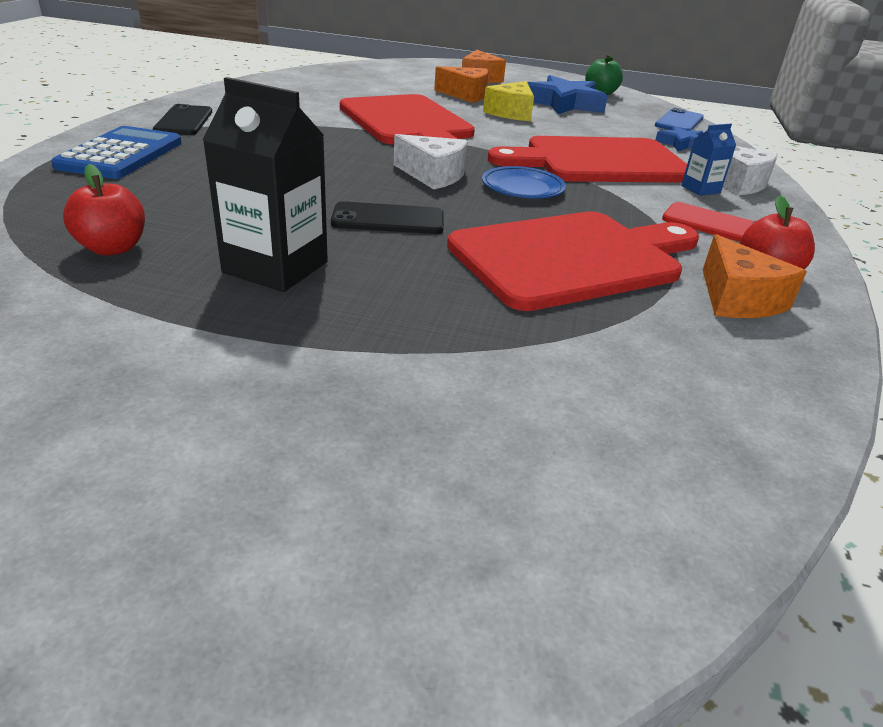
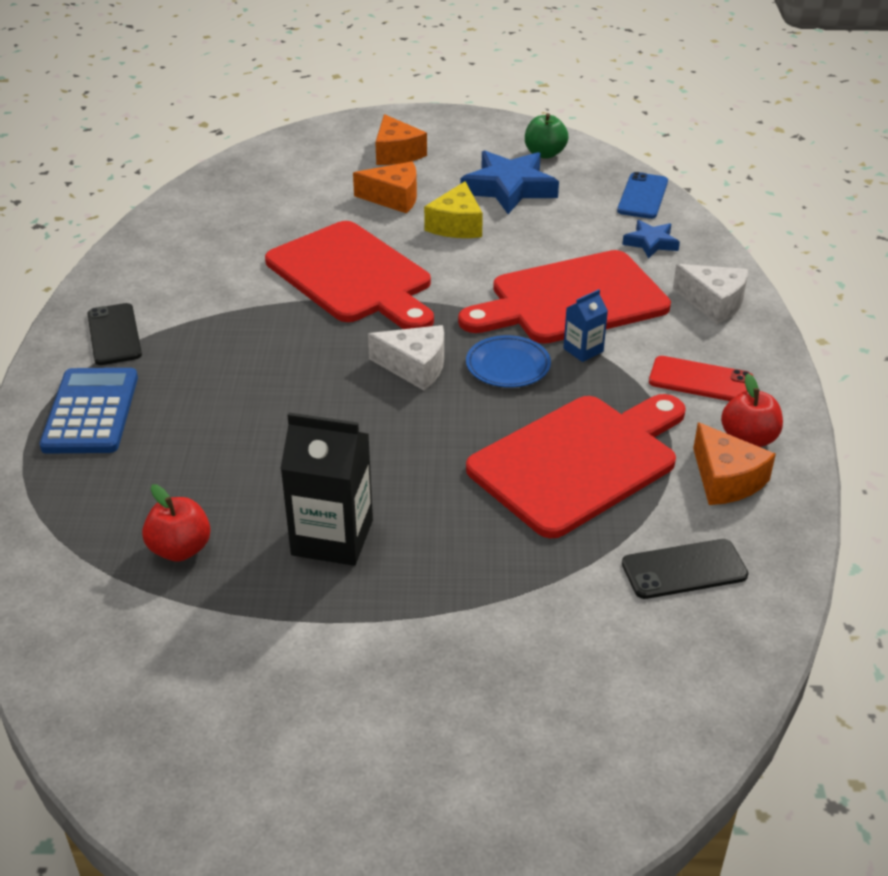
camera: 10 degrees left, 5 degrees up
black phone [331,201,444,234] -> black phone moved to [622,539,749,599]
blue carton [681,124,736,196] -> blue carton moved to [563,289,608,362]

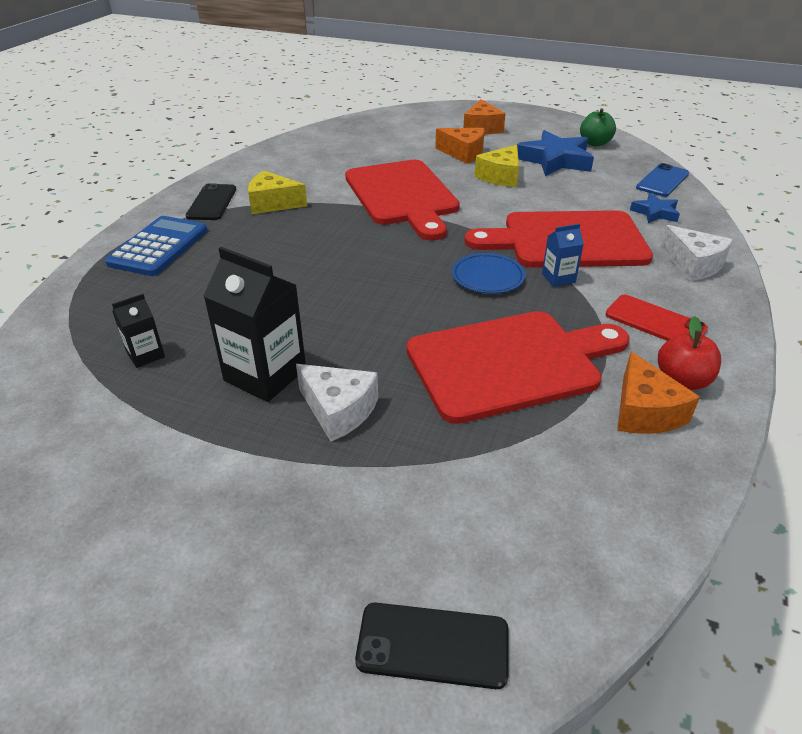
camera: 20 degrees right, 0 degrees up
red apple [142,484,211,562] -> black carton [112,294,165,368]
white cheese [368,325,444,390] -> white cheese moved to [296,364,378,442]
black phone [622,539,749,599] -> black phone moved to [355,603,508,689]
none -> yellow cheese [248,171,307,214]

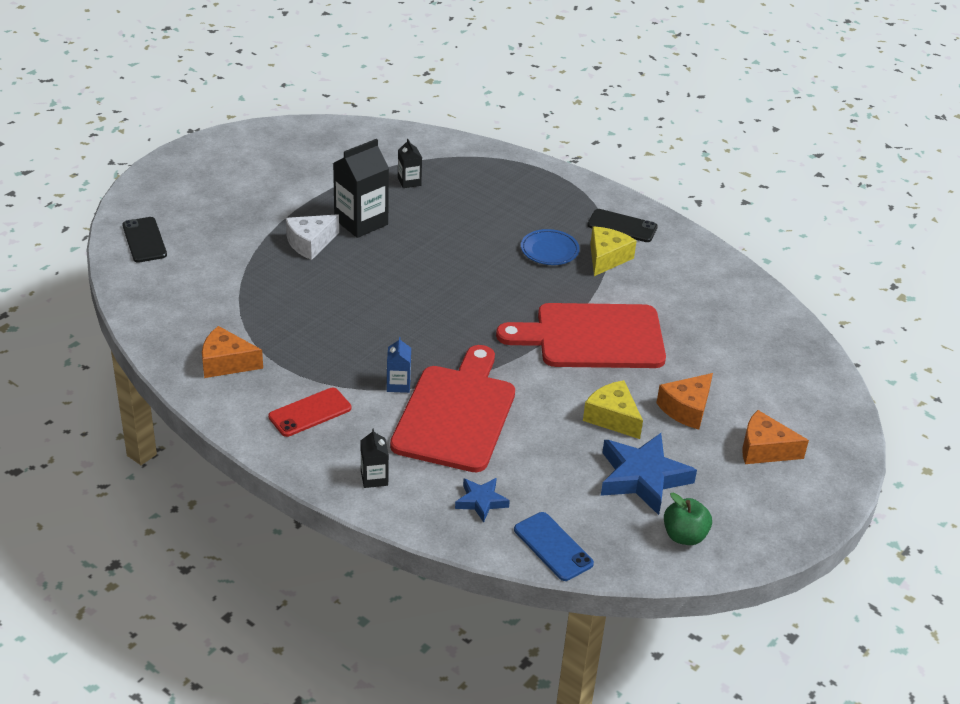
camera: 105 degrees right, 0 degrees up
blue calculator [105,216,207,276] -> none
black phone [355,603,508,689] -> black phone turned 45 degrees counterclockwise [122,217,167,263]
red cutting board [406,311,629,424] -> none
blue plate [452,253,525,294] -> blue plate moved to [521,229,580,265]
red apple [658,316,721,390] -> none
white cheese [660,225,733,281] -> black carton [361,429,389,488]

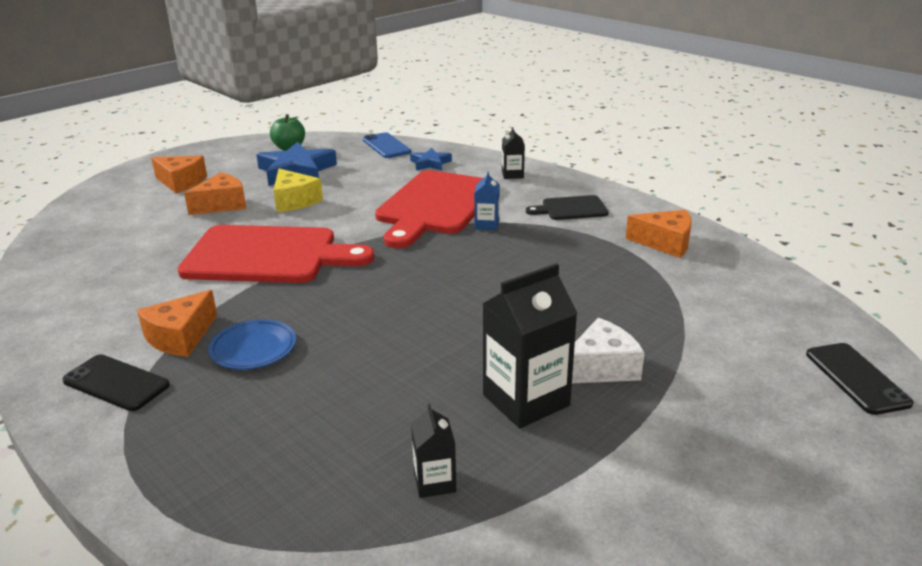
camera: 170 degrees left, 10 degrees down
red phone [268,387,351,437] -> black cutting board [526,195,609,220]
yellow cheese [590,227,636,276] -> orange cheese [137,290,217,357]

